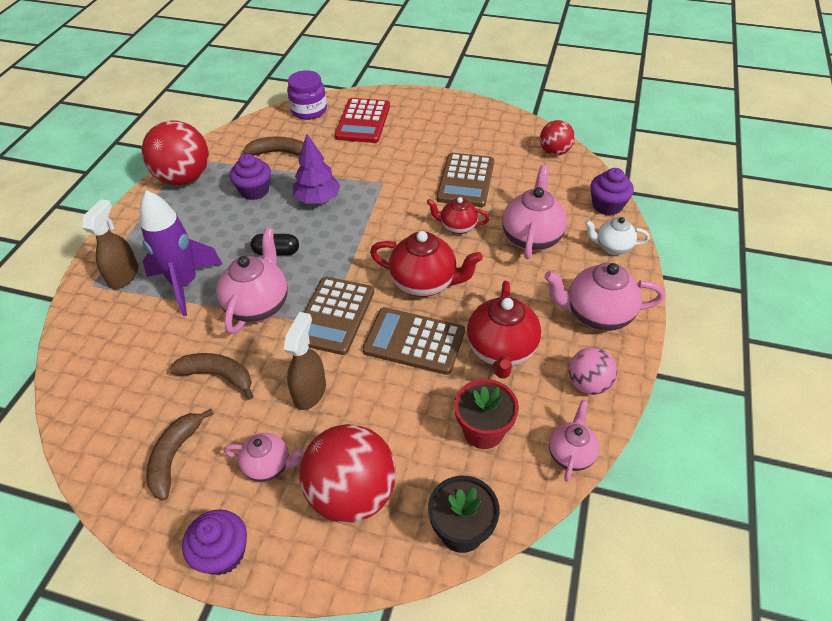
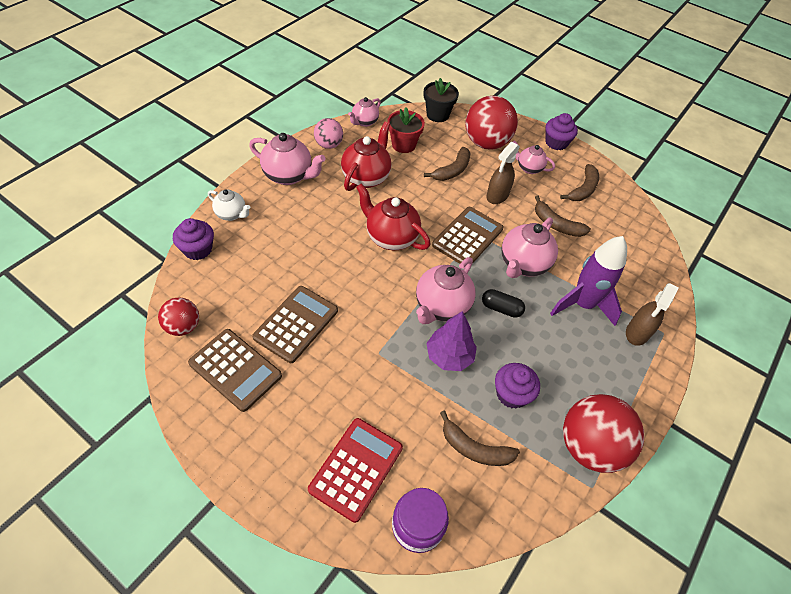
camera: 165 degrees left, 5 degrees up
brown calculator [363,307,465,375] -> brown calculator moved to [188,329,282,412]
red teapot [427,197,490,234] -> none
pink teapot [502,165,567,259] -> pink teapot moved to [416,257,476,324]
none -> brown banana [424,147,471,181]

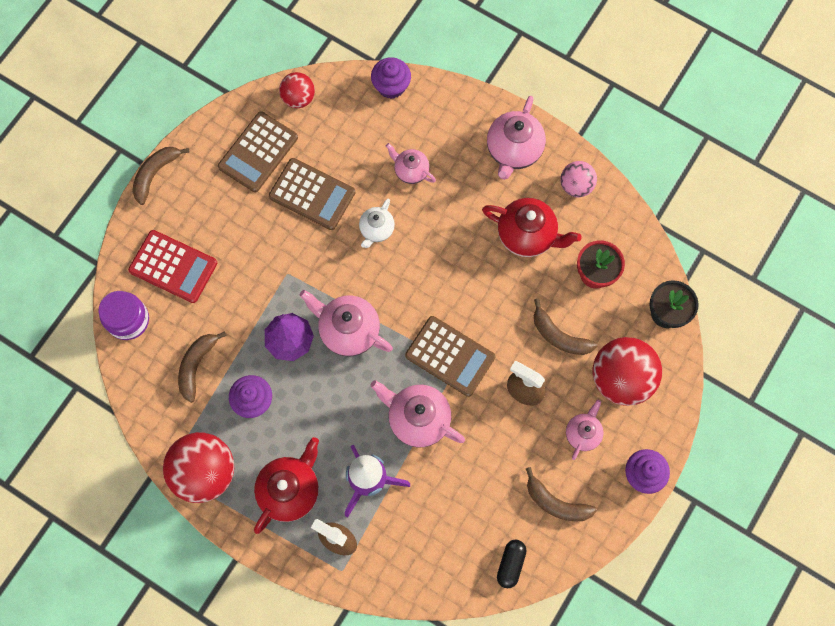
camera: 90 degrees right, 20 degrees up
white teapot [208,190,250,221] -> white teapot moved to [359,199,395,248]
pink teapot [348,97,381,127] -> pink teapot moved to [386,143,436,184]
red teapot [356,183,430,250] -> red teapot moved to [254,437,319,534]
black capsule [482,289,525,318] -> black capsule moved to [497,540,527,588]
brown banana [535,195,591,237] -> brown banana moved to [132,147,190,205]

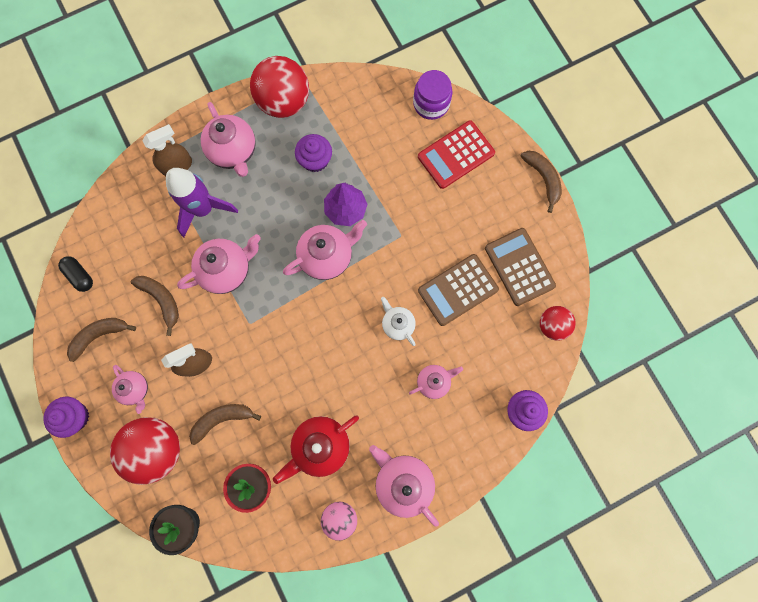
camera: 120 degrees right, 5 degrees up
brown banana [178,331,227,403] -> brown banana moved to [131,276,179,336]
red teapot [254,437,319,534] -> pink teapot [201,102,256,177]
brown calculator [405,316,495,397] -> none

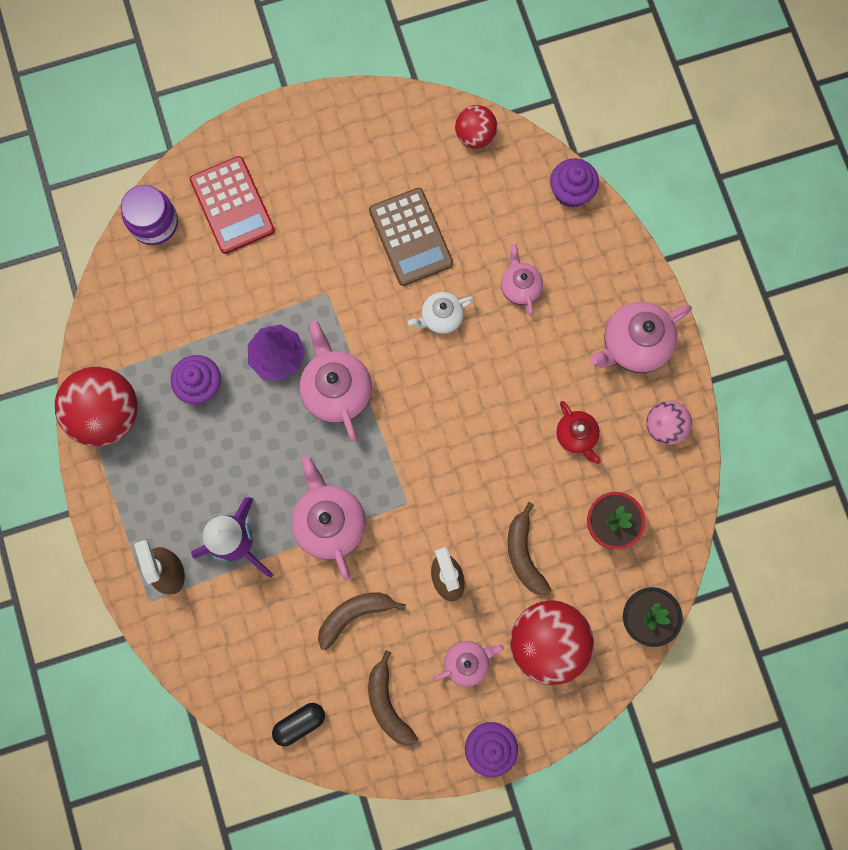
camera: 80 degrees left, 0 degrees up
pink teapot [201,102,256,177] -> none
red teapot [273,415,359,484] -> red teapot [556,401,601,464], size x0.60
brown calculator [485,228,556,306] -> none
brown banana [521,151,562,213] -> none

